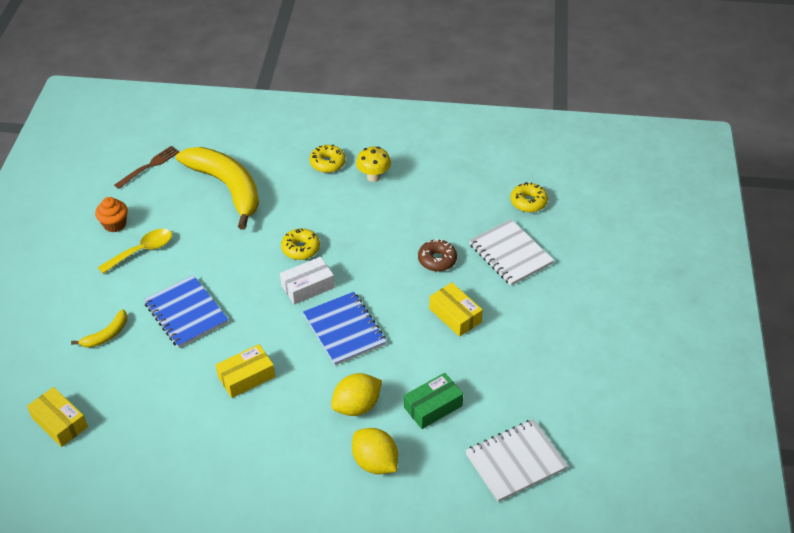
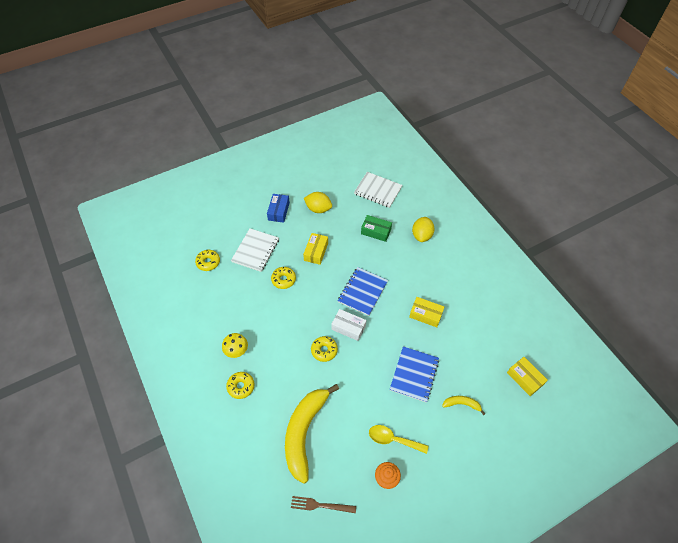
camera: 125 degrees left, 10 degrees up
yellow box [27,387,88,447] -> yellow box turned 45 degrees counterclockwise [507,357,548,396]
yellow lemon [331,373,382,416] -> yellow lemon moved to [304,192,332,213]
brown donut [418,239,457,272] -> yellow donut [271,267,296,289]
none -> blue box [267,194,290,223]

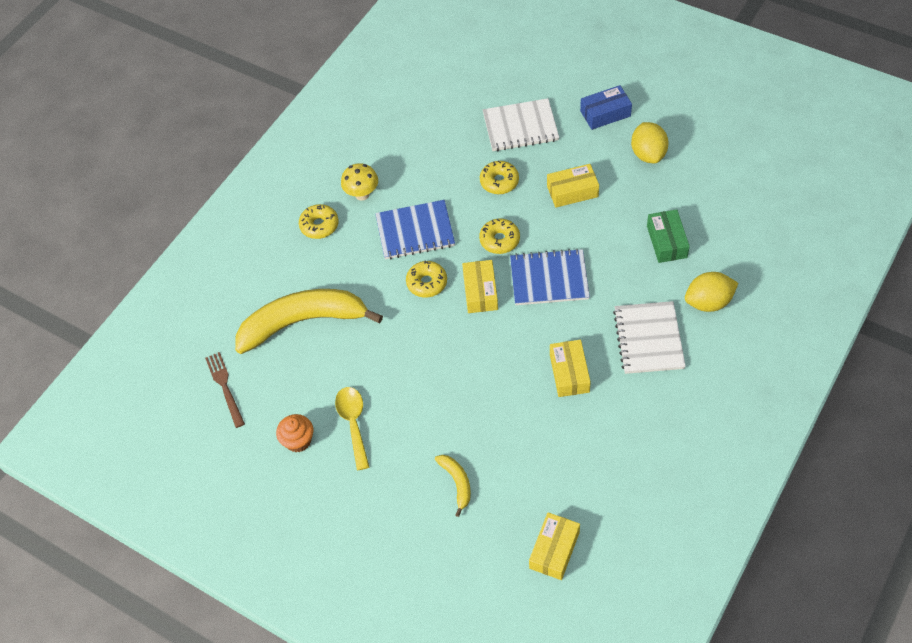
camera: 65 degrees right, 0 degrees up
yellow donut [195,250,220,271] -> yellow donut moved to [479,219,520,254]
white box [331,309,366,341] -> yellow box [462,260,498,313]
white notebook [354,172,402,208] -> white notebook moved to [613,301,686,374]
blue notebook [390,346,439,402] -> blue notebook moved to [375,200,455,259]

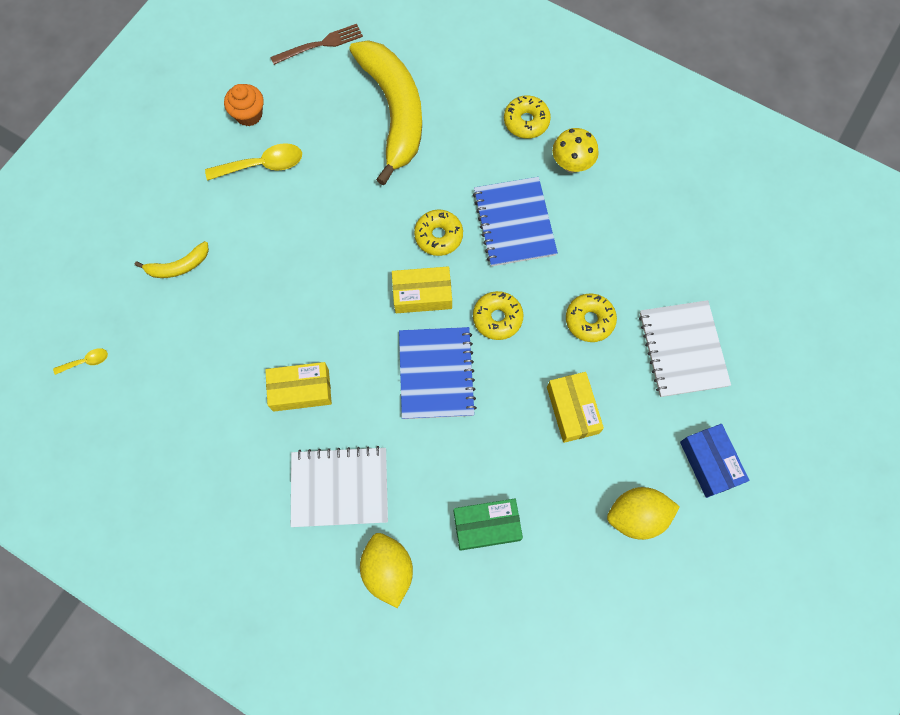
camera: 85 degrees right, 15 degrees up
yellow box [529,512,580,580] -> yellow spoon [53,348,108,375]

